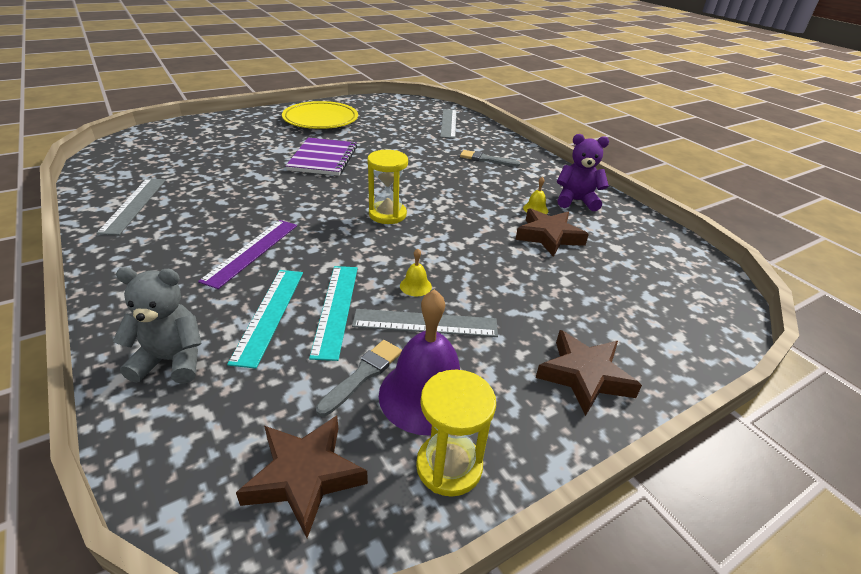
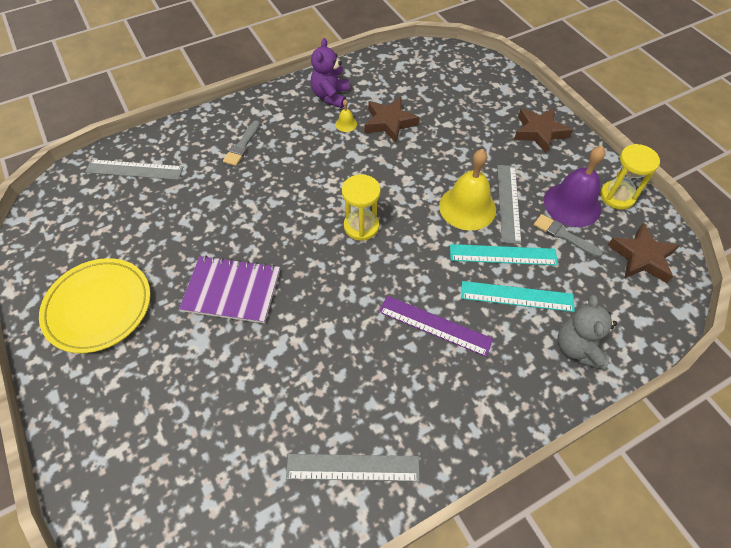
camera: 85 degrees left, 20 degrees up
yellow bell [400,248,432,296] -> yellow bell [439,149,496,231], size x2.33

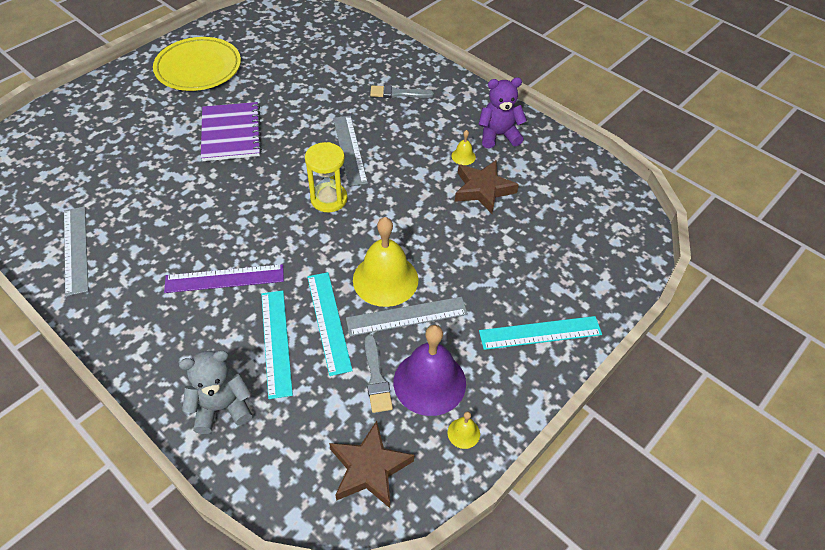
camera: 70 degrees right, 5 degrees down
grey ruler [85,159,183,180] -> grey ruler moved to [333,116,368,186]
purple ruler [379,296,493,357] -> purple ruler turned 75 degrees clockwise [164,264,284,293]
brown star [514,108,573,153] -> turquoise ruler [479,316,602,350]
grey brush [534,214,603,257] -> grey brush turned 150 degrees clockwise [365,335,393,413]
yellow hourglass [600,144,660,210] -> yellow bell [448,411,480,449]

